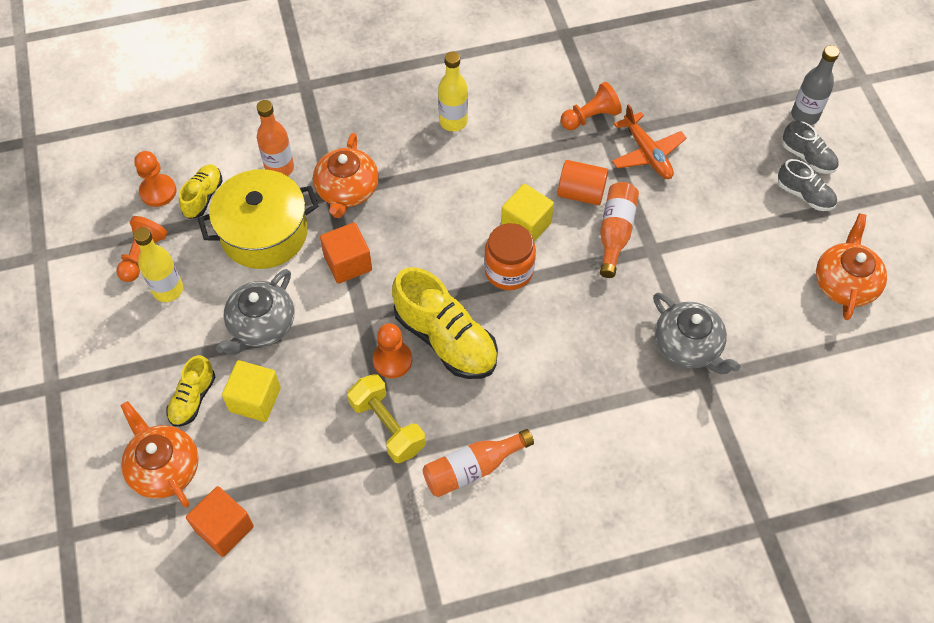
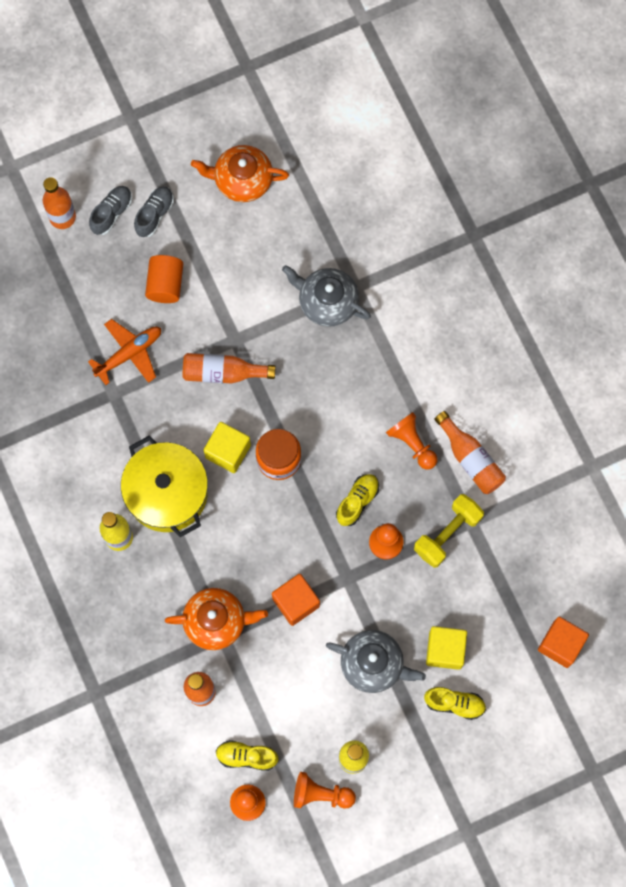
camera: 100 degrees left, 15 degrees up
orange teapot [120,401,199,507] -> none
yellow pot [198,169,318,269] -> yellow pot moved to [121,435,208,537]
yellow shoe [392,267,498,379] -> yellow shoe [336,474,379,526], size x0.54
orange cylinder [557,160,608,206] -> orange cylinder moved to [145,255,183,303]
orange pawn [561,82,622,130] -> orange pawn moved to [386,412,437,470]
grey teapot [653,293,741,374] -> grey teapot turned 105 degrees counterclockwise [282,265,371,327]
grey bottle [791,45,840,125] -> orange bottle [43,177,76,229]

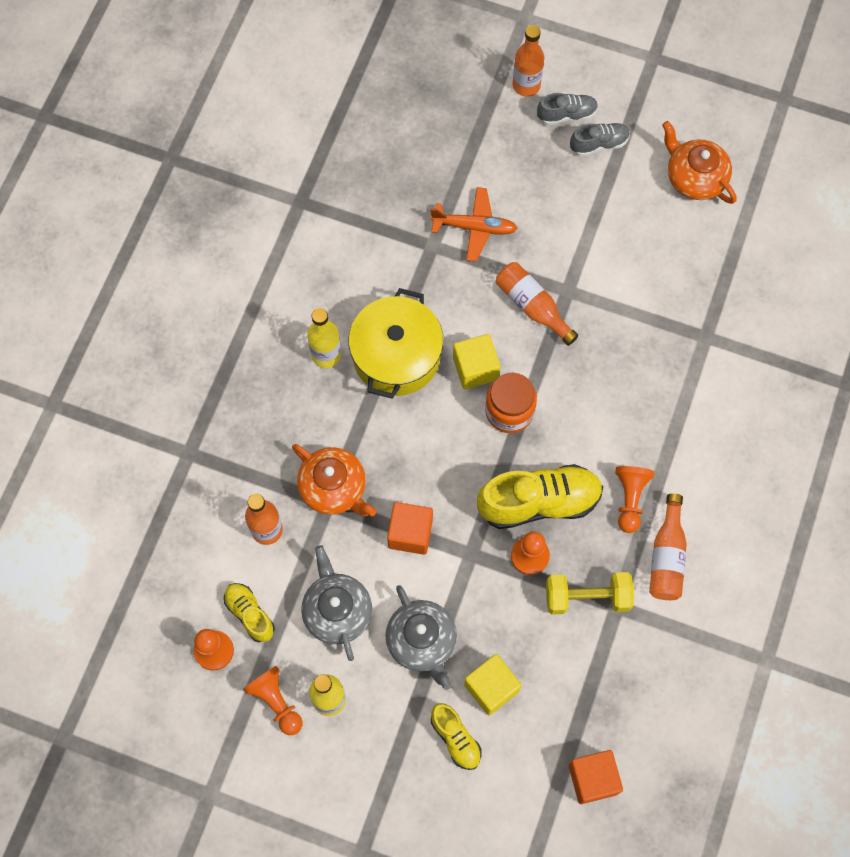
camera: 45 degrees right, 5 degrees down
orange cylinder [145,255,183,303] -> none
grey teapot [282,265,371,327] -> grey teapot moved to [301,546,372,661]
yellow shoe [336,474,379,526] -> yellow shoe [477,464,603,529], size x1.86

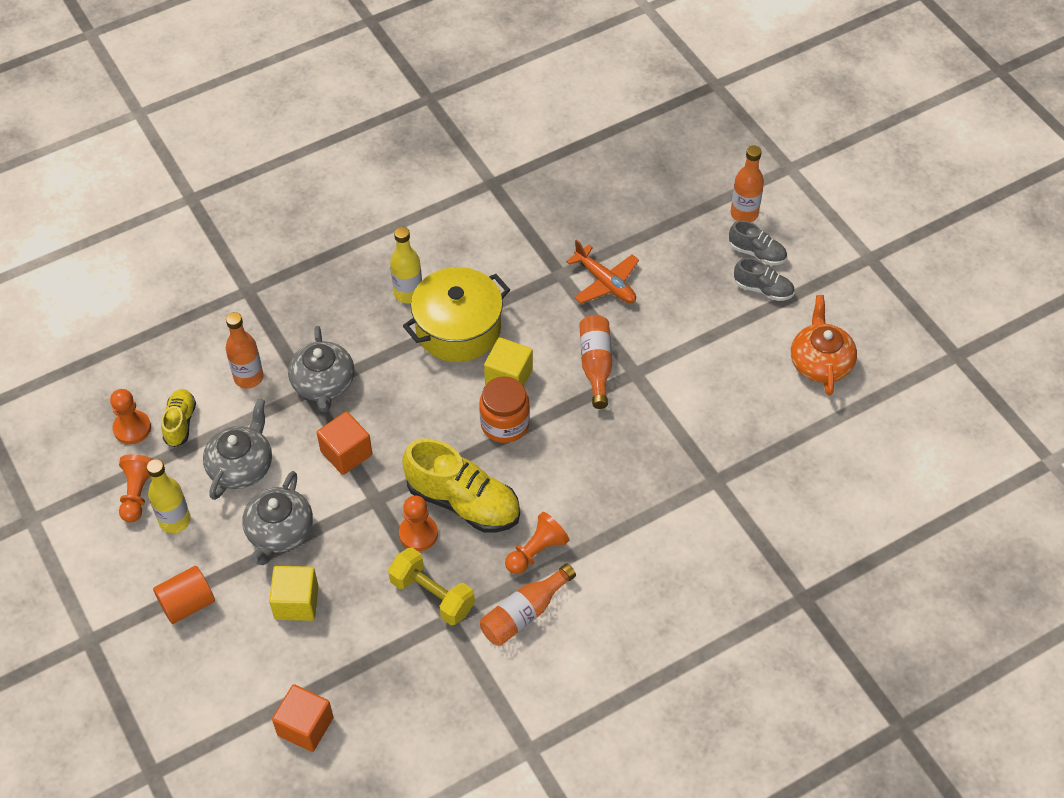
camera: 40 degrees right, 15 degrees down
orange teapot [292,444,376,516] -> grey teapot [288,326,354,412]
yellow shoe [431,703,482,770] -> none
none -> orange cylinder [153,566,215,624]

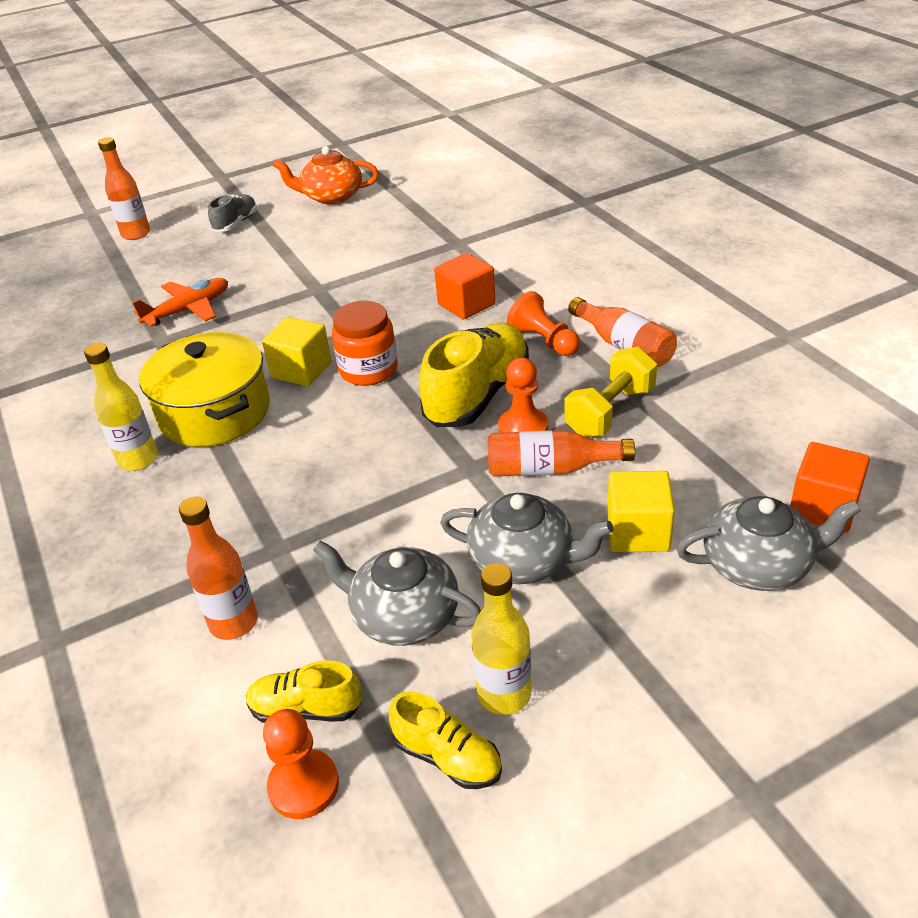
camera: 85 degrees left, 15 degrees down
orange pawn [119,454,153,523] -> yellow shoe [389,692,502,789]
orange cylinder [153,566,215,624] -> none
grey teapot [288,326,354,412] -> grey teapot moved to [676,496,861,591]
orange cube [317,411,372,475] -> orange cube moved to [434,253,496,320]
orange bottle [579,315,612,409] -> orange bottle moved to [488,430,635,477]
grey shoe [729,221,787,265] -> none

